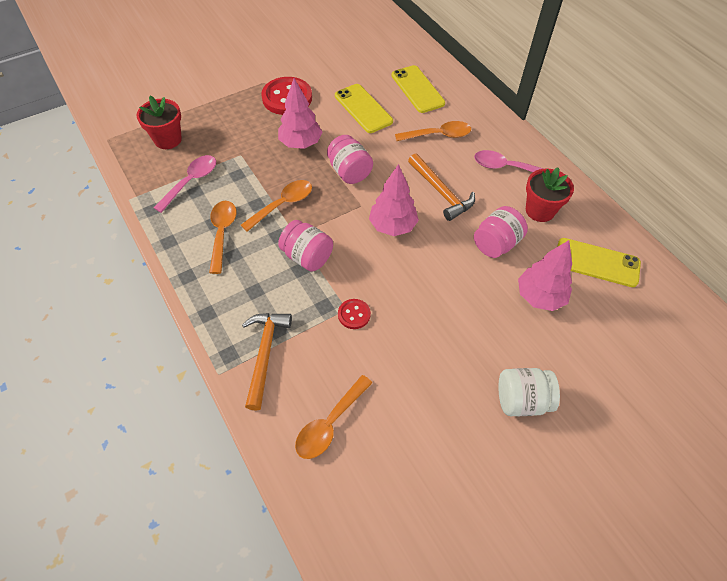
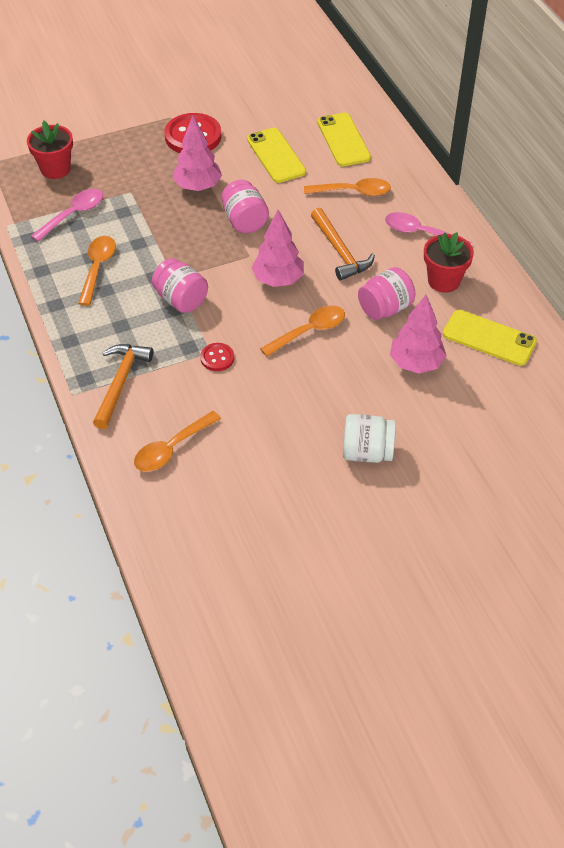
camera: 10 degrees right, 5 degrees down
orange spoon [241,180,312,232] -> orange spoon moved to [260,306,345,357]

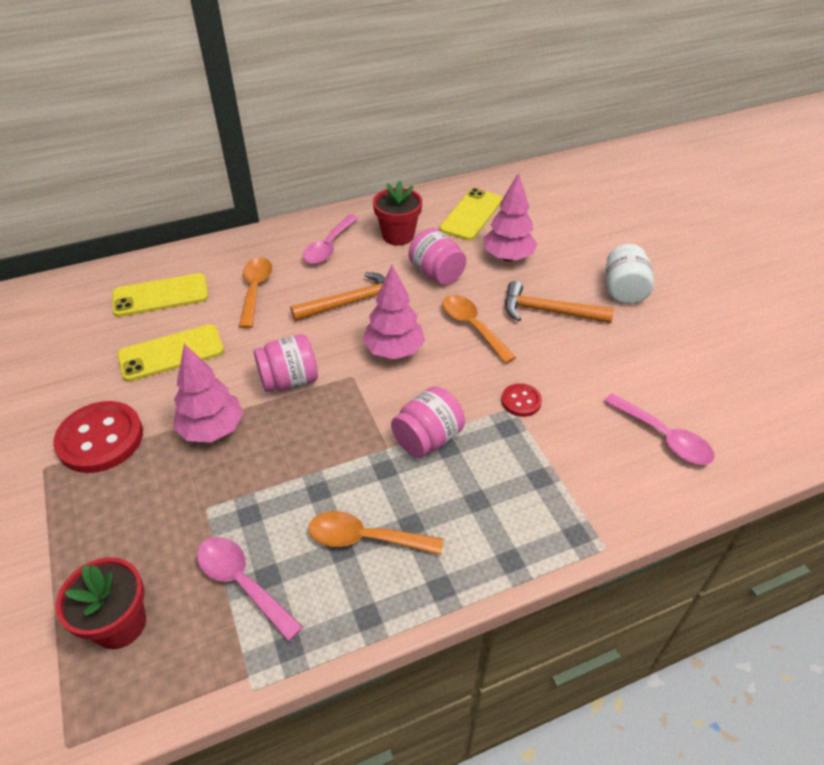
camera: 90 degrees left, 5 degrees down
orange hammer [93,344,153,429] -> orange hammer moved to [505,281,614,323]
orange spoon [134,411,221,472] -> pink spoon [604,393,715,465]

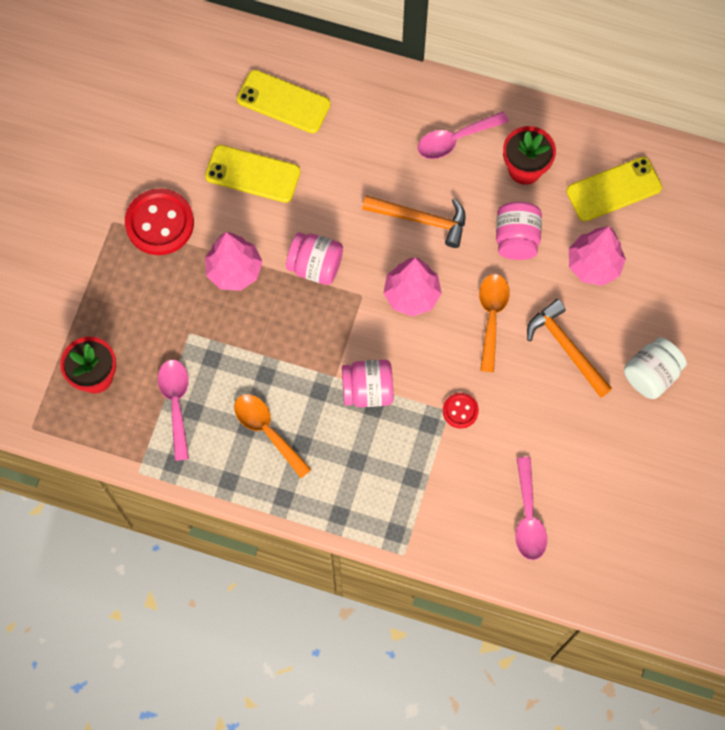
camera: 40 degrees right, 25 degrees up
orange spoon [239,257,272,328] -> none

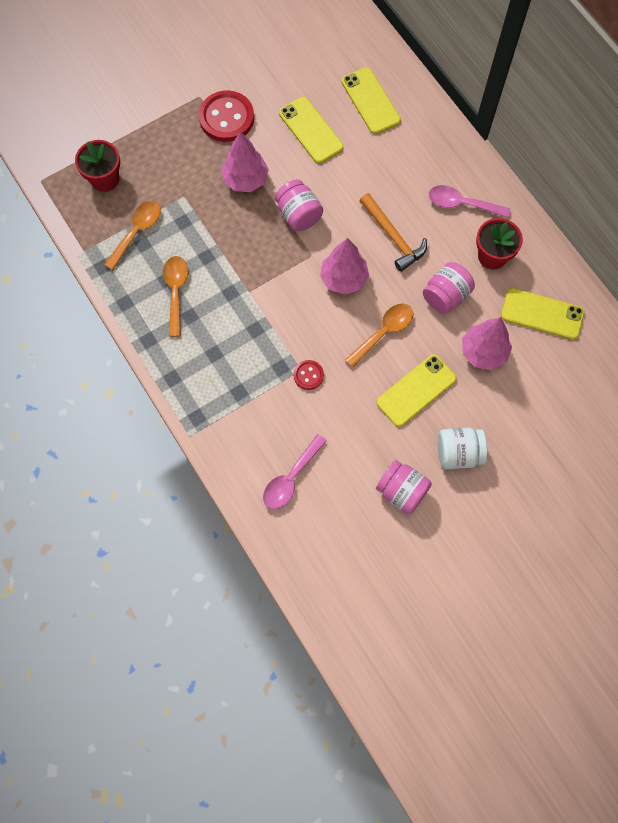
camera: 40 degrees right, 0 degrees up
pink spoon [158,360,189,461] -> orange spoon [104,201,161,270]
pink jar [342,360,393,407] -> pink jar moved to [376,460,432,514]
orange hammer [527,299,612,398] -> yellow phone [376,355,457,427]

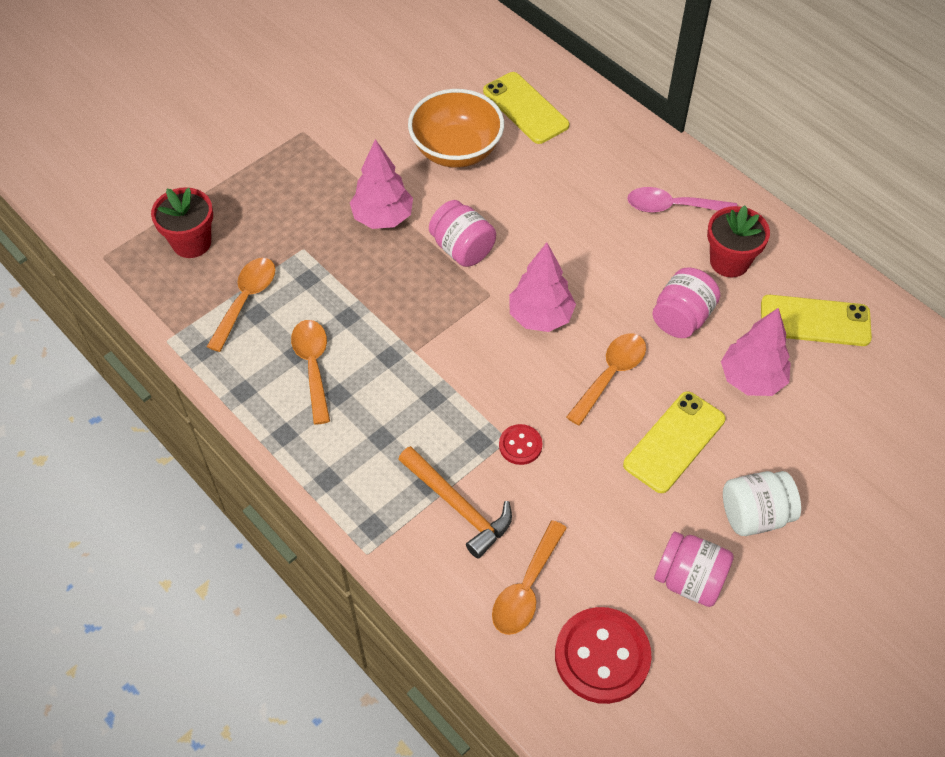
camera: 10 degrees left, 15 degrees down
red button [199,91,254,142] -> red button moved to [555,607,652,704]
pink spoon [263,434,327,509] -> orange spoon [492,520,567,635]
yellow phone [279,97,344,164] -> orange bowl [408,89,504,168]
orange hammer [360,193,427,272] -> orange hammer moved to [398,446,512,559]

